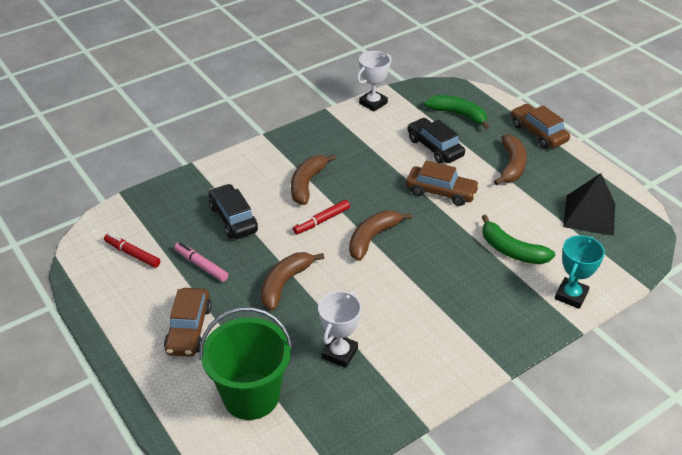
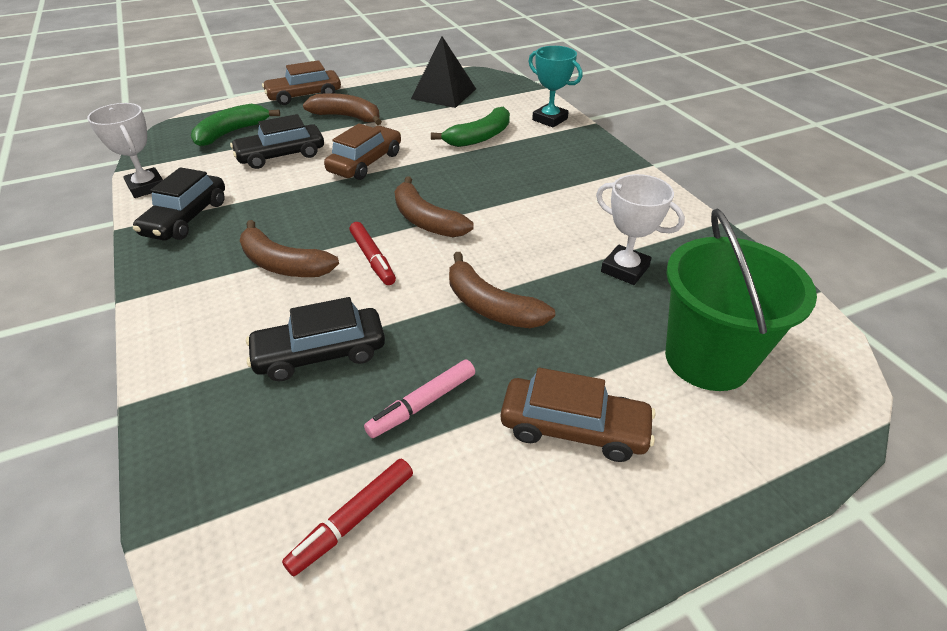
camera: 80 degrees left, 0 degrees up
none -> black car [133,167,225,240]

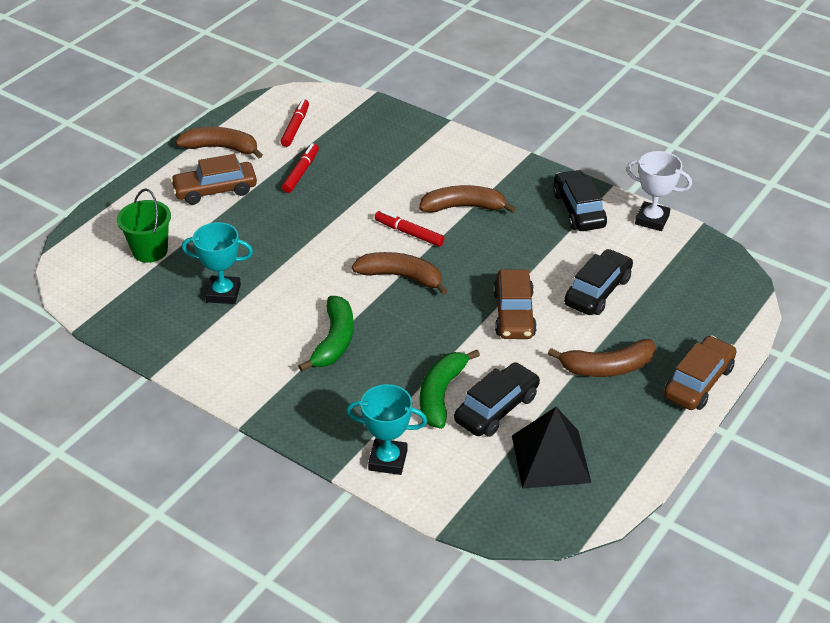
camera: 150 degrees right, 0 degrees up
green banana [191,104,280,147] -> green banana moved to [298,296,354,372]
black car [246,297,385,381] -> black car moved to [454,362,540,437]
pink marker [364,359,475,438] -> red marker [282,143,319,193]
brown banana [449,252,555,328] -> brown banana moved to [176,127,263,158]
white trophy [596,174,685,285] -> turquoise trophy [182,222,253,304]
green bucket [665,208,817,391] -> green bucket [117,188,171,263], size x0.63

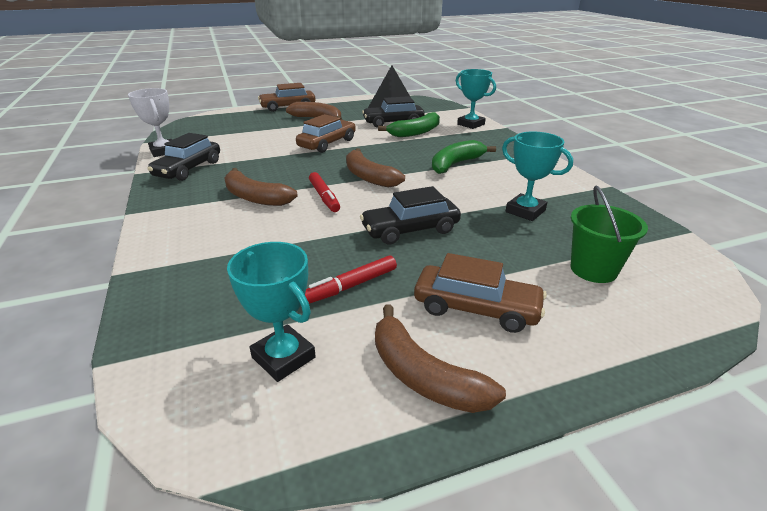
camera: 145 degrees left, 10 degrees down
red marker [281,99,309,147] -> turquoise trophy [227,242,316,382]
black car [564,249,633,315] -> black car moved to [360,186,461,245]

